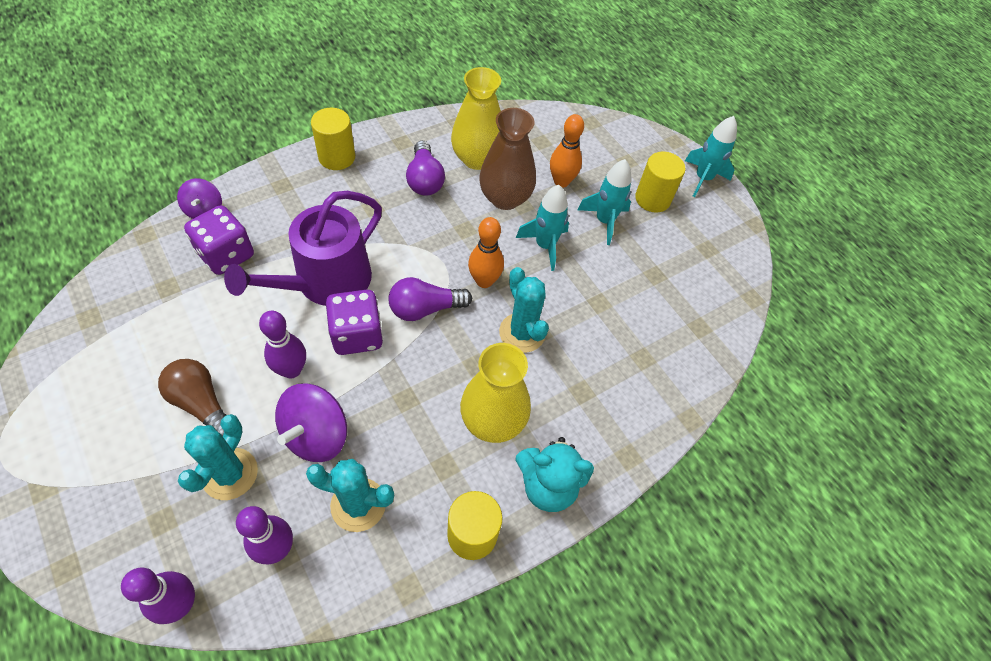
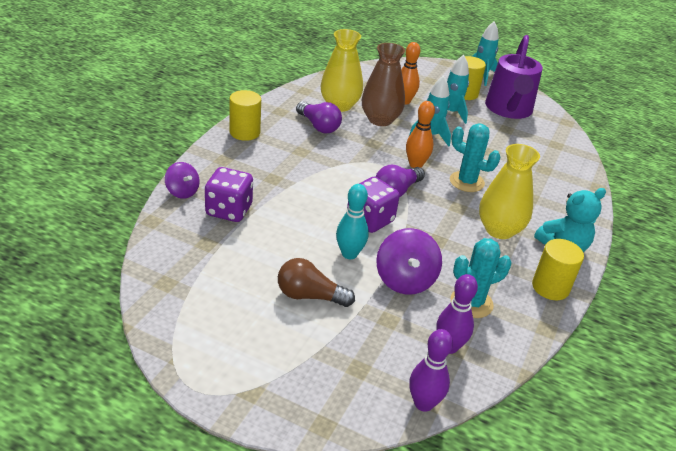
camera: 30 degrees left, 20 degrees down
turquoise cactus [178,414,258,500] -> none
purple watering can [224,191,382,306] -> purple watering can moved to [485,35,543,119]
purple bowling pin [259,311,306,378] -> turquoise bowling pin [336,184,369,259]

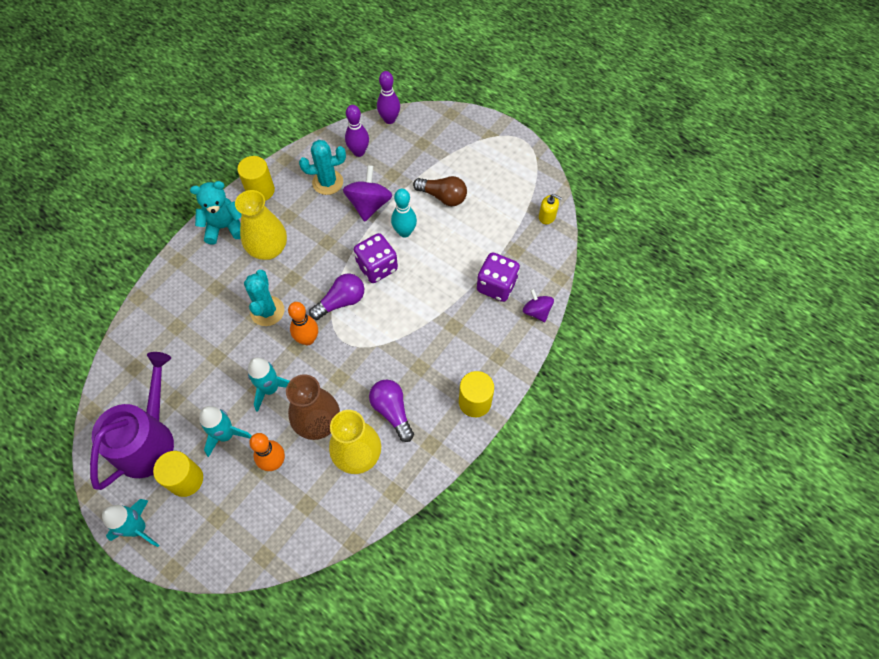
camera: 165 degrees left, 25 degrees up
turquoise cactus [450,123,500,192] -> turquoise cactus turned 45 degrees clockwise [244,270,285,326]
none -> yellow soap dispenser [539,194,562,224]

